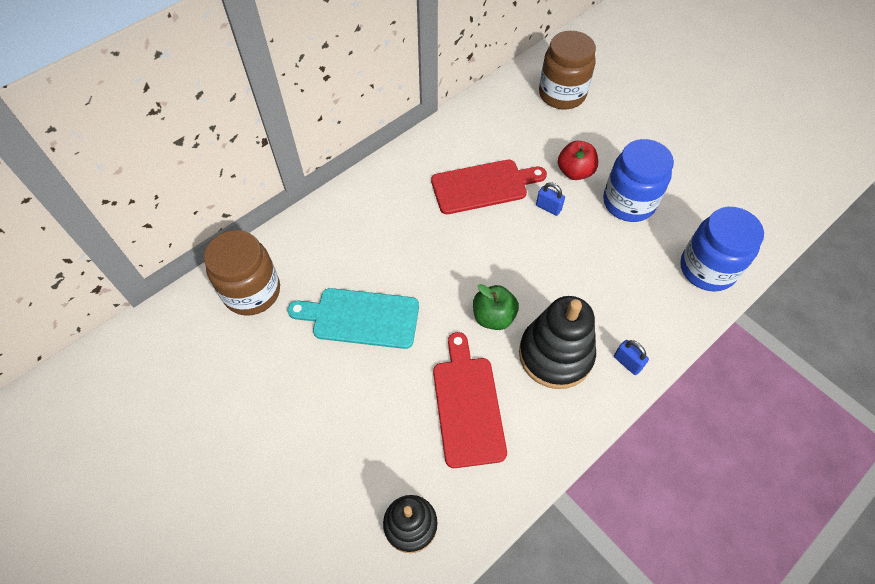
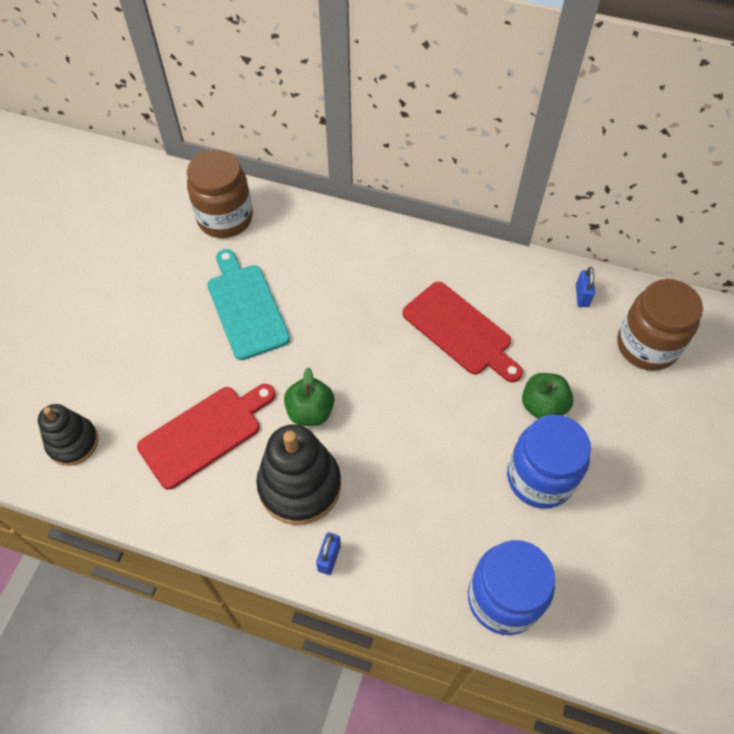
camera: 60 degrees right, 0 degrees up
blue padlock [536,183,565,216] -> blue padlock moved to [576,267,595,307]
red apple [558,141,598,180] -> green apple [522,373,574,419]

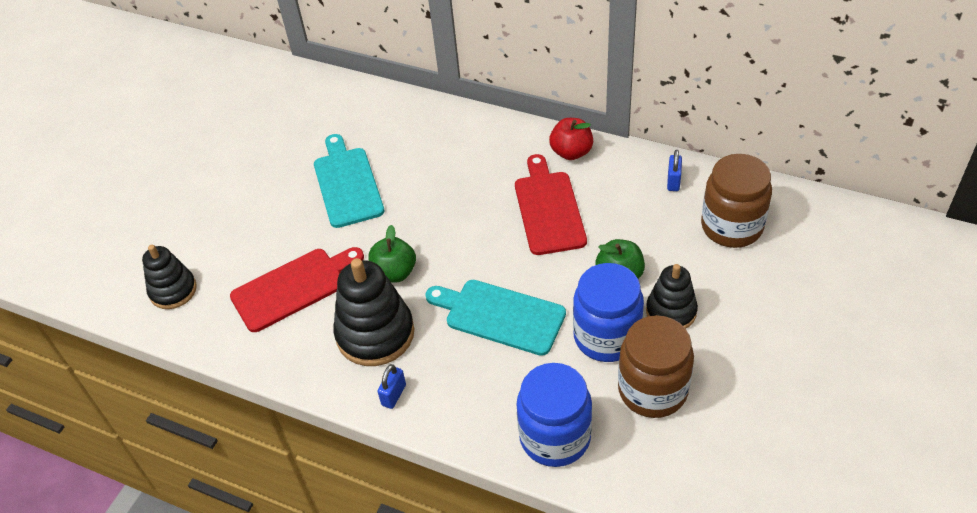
camera: 10 degrees right, 10 degrees down
brown jar [187,150,253,238] -> brown jar moved to [618,315,694,418]
red cutting board [402,282,523,382] -> red cutting board turned 150 degrees counterclockwise [515,154,587,255]
none -> turquoise cutting board [425,280,566,356]
none -> red apple [549,118,593,160]
none -> black stacking toy [646,264,698,328]

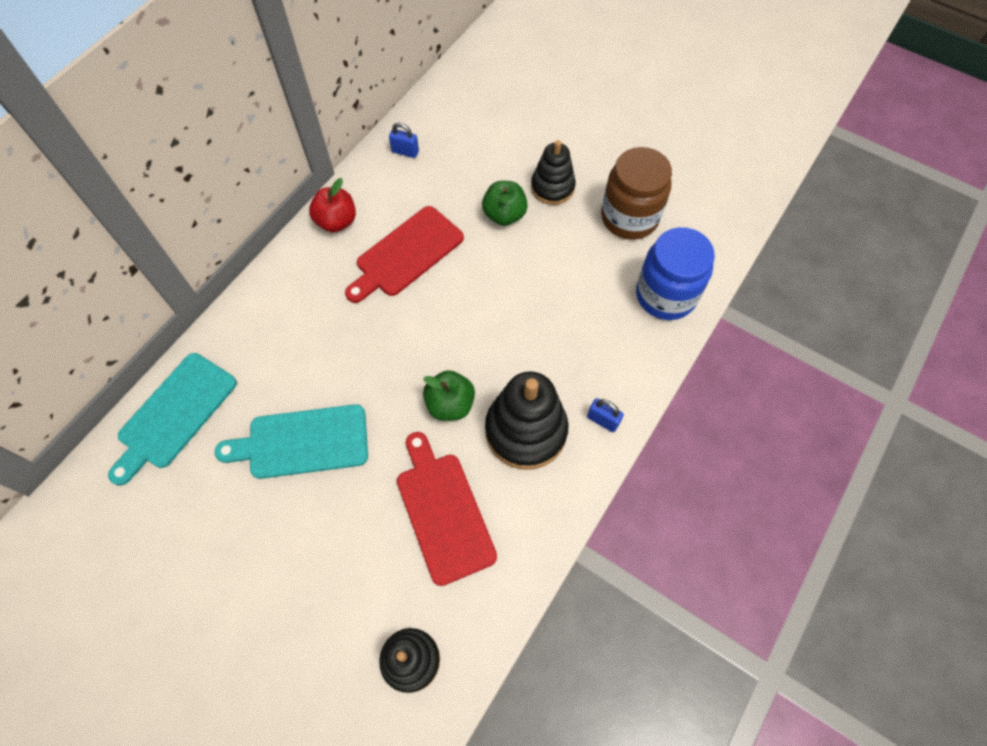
camera: 85 degrees left, 15 degrees up
turquoise cutting board [425,280,566,356] -> turquoise cutting board moved to [108,353,237,485]
red cutting board [515,154,587,255] -> red cutting board turned 45 degrees counterclockwise [345,206,464,303]
blue jar [573,263,644,362] -> none
brown jar [701,154,772,248] -> none

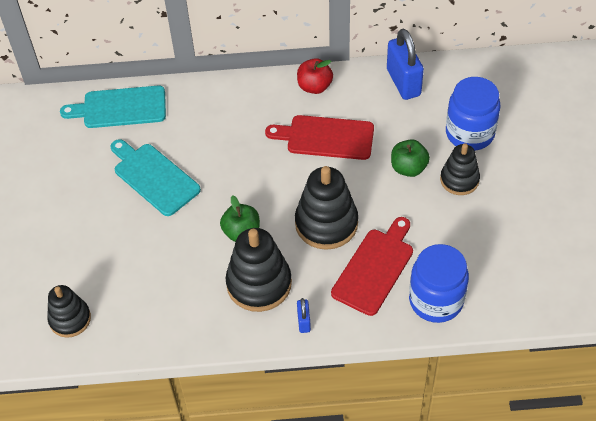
camera: 55 degrees right, 10 degrees down
blue padlock [389,123,419,158] -> blue padlock [387,29,424,100], size x2.11
red cutting board [397,432,497,586] -> red cutting board moved to [331,217,413,316]
brown jar [601,147,672,240] -> none
none -> black stacking toy [295,166,358,250]
none -> blue jar [446,77,501,151]

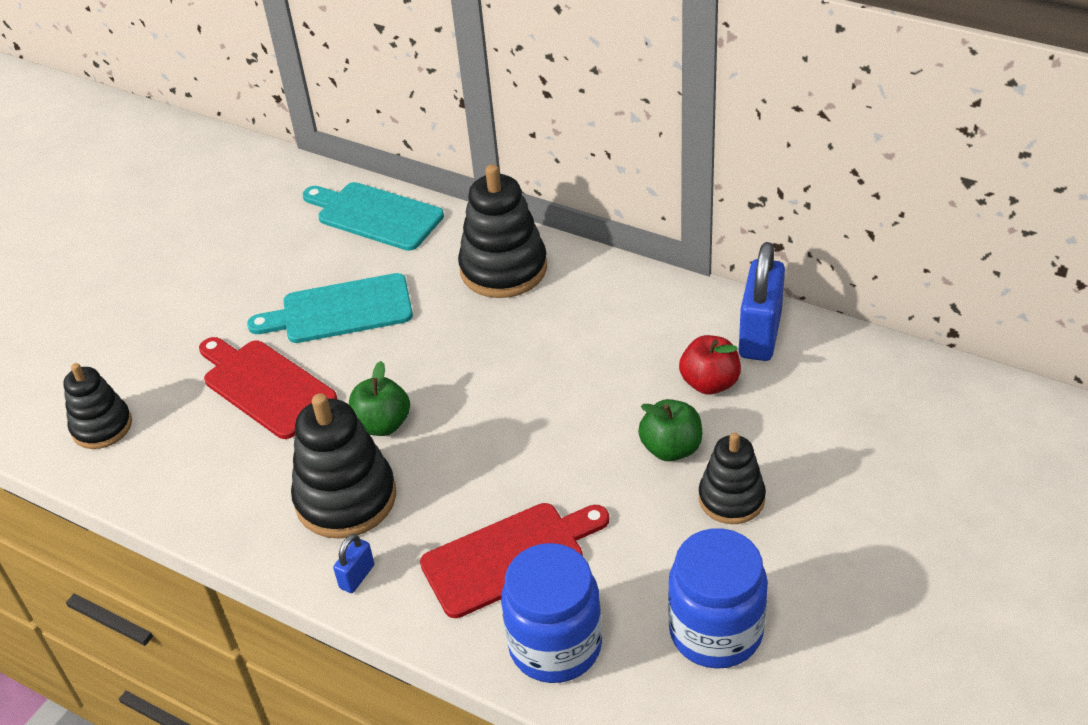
camera: 35 degrees right, 10 degrees down
turquoise cutting board [111,139,201,216] -> turquoise cutting board turned 90 degrees counterclockwise [247,273,413,343]
red cutting board [265,115,374,160] -> red cutting board moved to [199,337,337,439]
black stacking toy [295,166,358,250] -> black stacking toy moved to [458,164,547,298]
red apple [297,58,333,94] -> red apple moved to [679,335,741,395]
blue jar [446,77,501,151] -> blue jar moved to [668,528,768,669]

